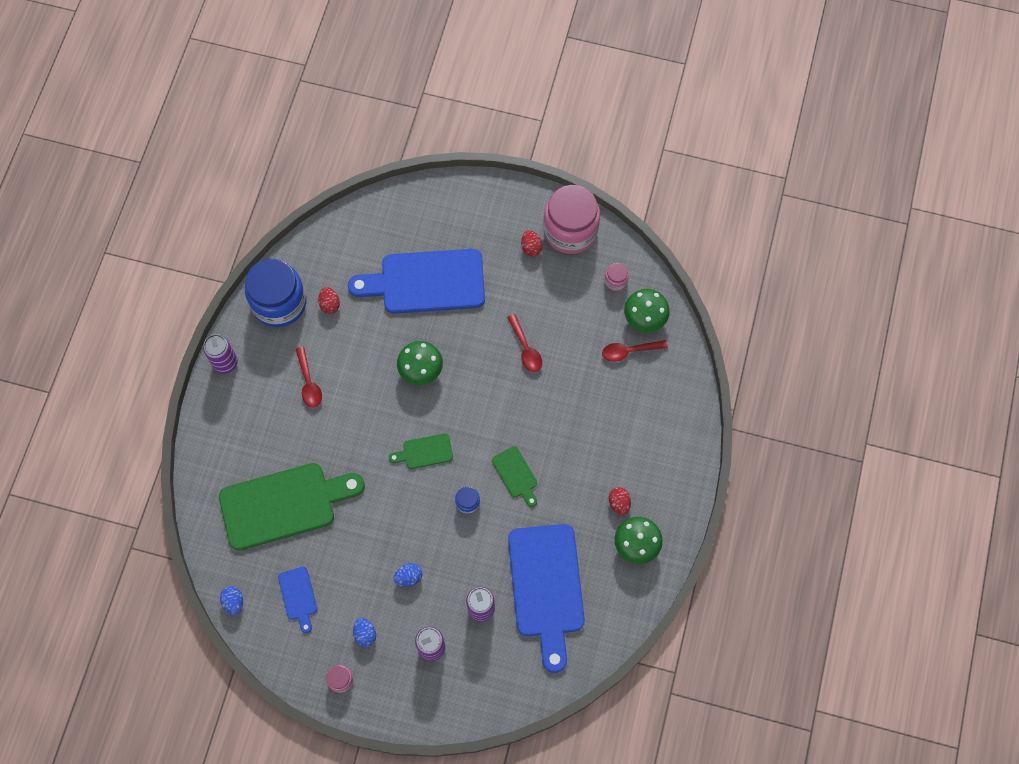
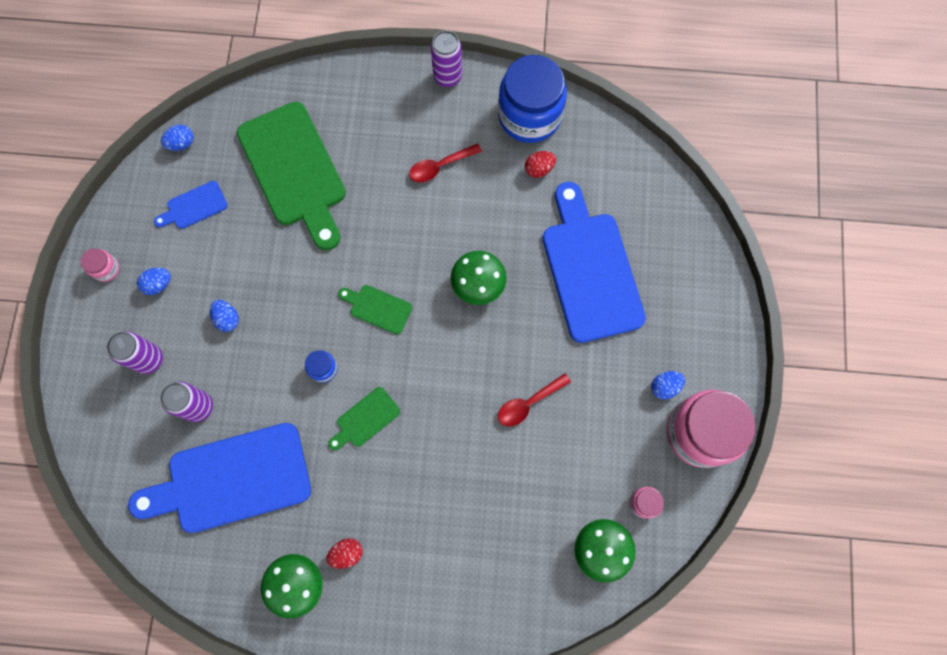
camera: 80 degrees right, 5 degrees up
green cutting board [389,433,453,469] -> green cutting board turned 45 degrees counterclockwise [338,285,412,334]
red egg [521,230,542,257] -> blue egg [651,371,685,399]
red spoon [602,340,668,362] -> none

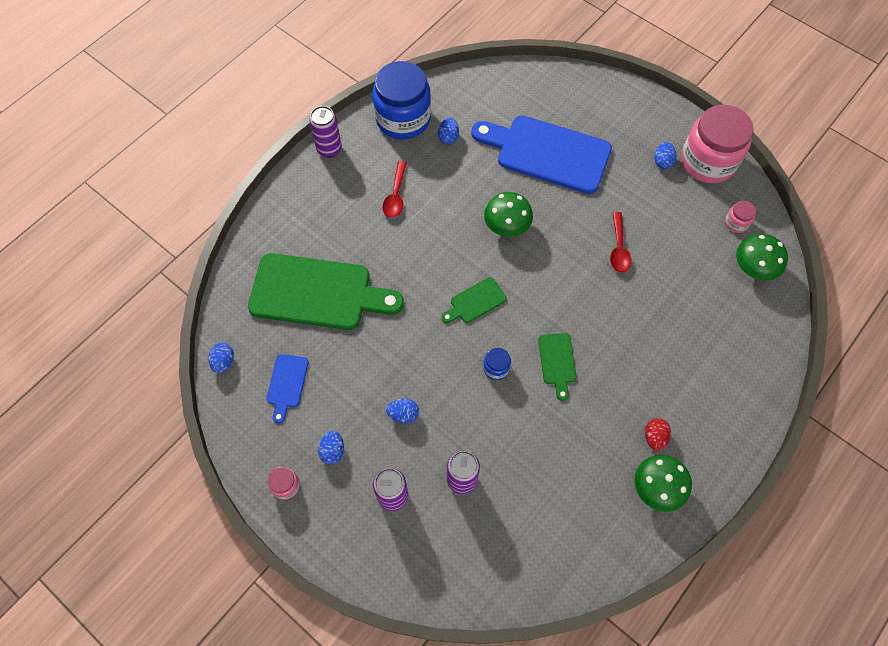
camera: 55 degrees left, 10 degrees down
blue cutting board [128,423,311,533] -> none
red egg [525,151,556,178] -> blue egg [438,118,459,145]

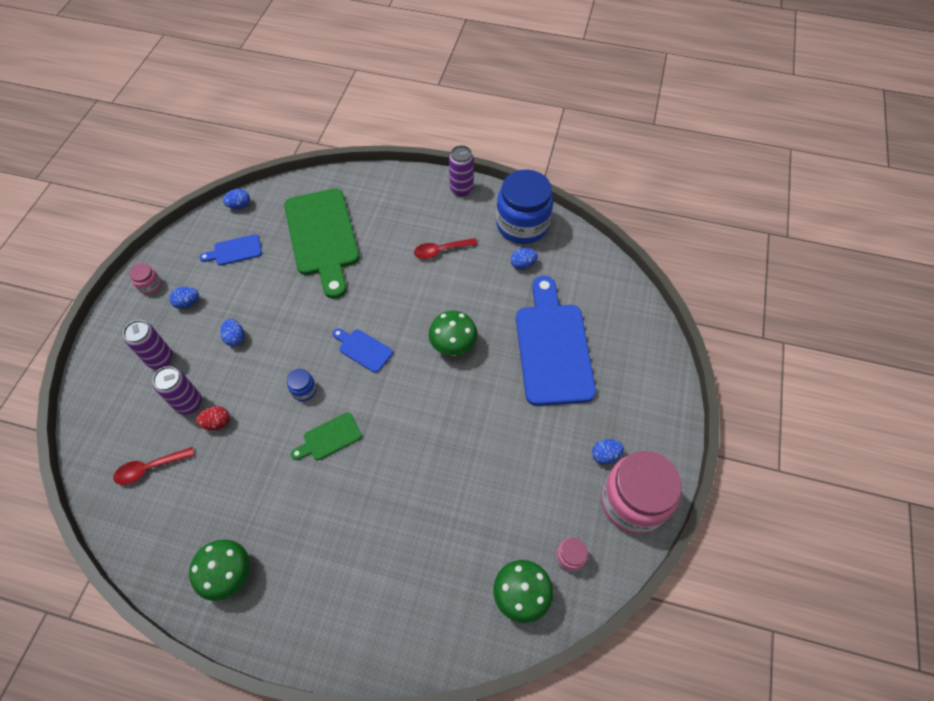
camera: 65 degrees right, 5 degrees down
green cutting board [441,277,507,323] -> blue cutting board [332,329,393,373]
red spoon [610,212,632,273] -> red spoon moved to [113,447,195,485]
red egg [645,418,671,451] -> red egg moved to [196,406,230,430]

